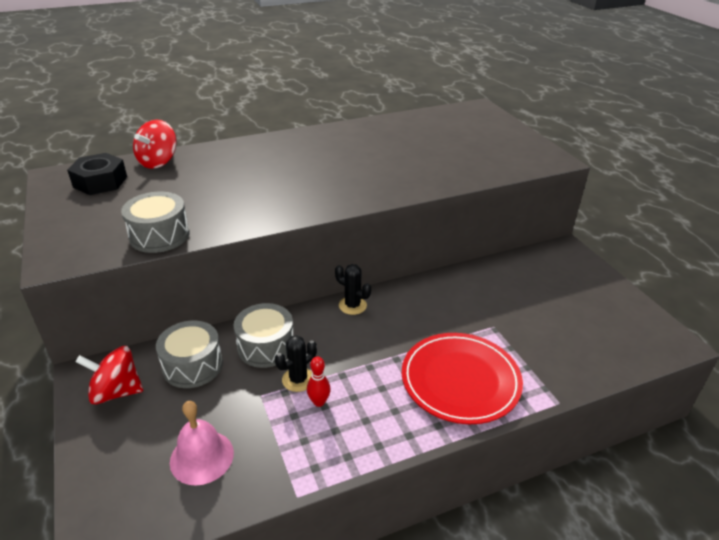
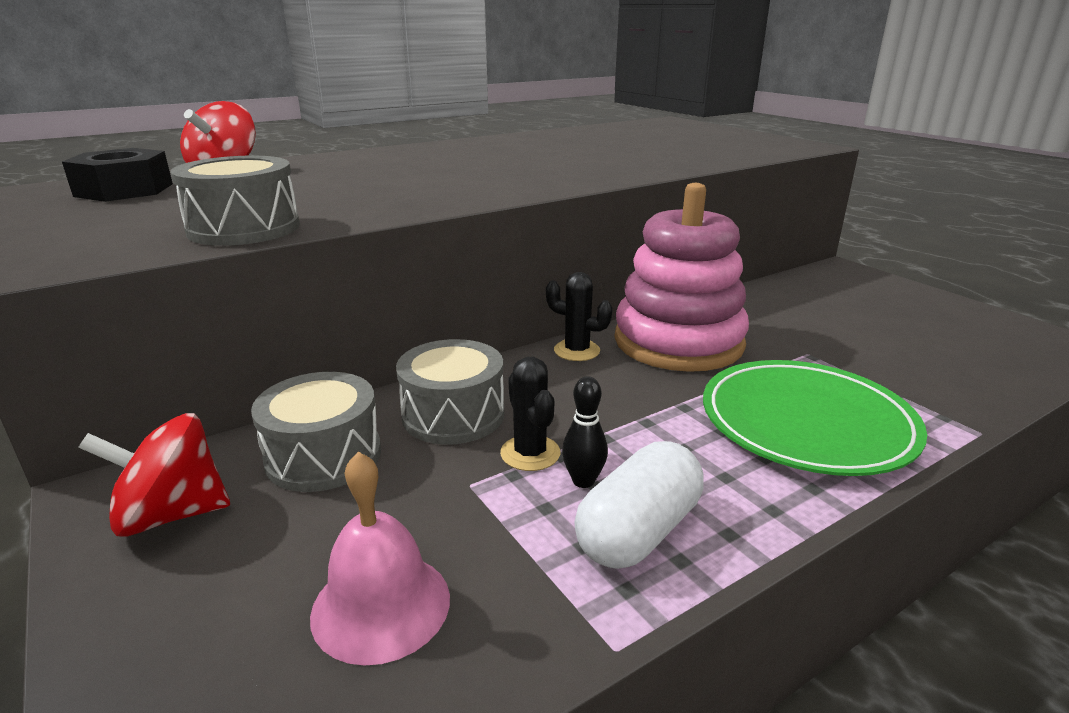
camera: 10 degrees left, 10 degrees down
black cactus [275,335,317,392] -> black cactus turned 60 degrees counterclockwise [500,357,560,471]
red bowling pin [307,356,331,407] -> black bowling pin [562,376,608,488]
red plate [402,333,523,424] -> green plate [703,360,927,476]
none -> white capsule [574,441,704,569]
none -> pink stacking toy [614,183,749,372]

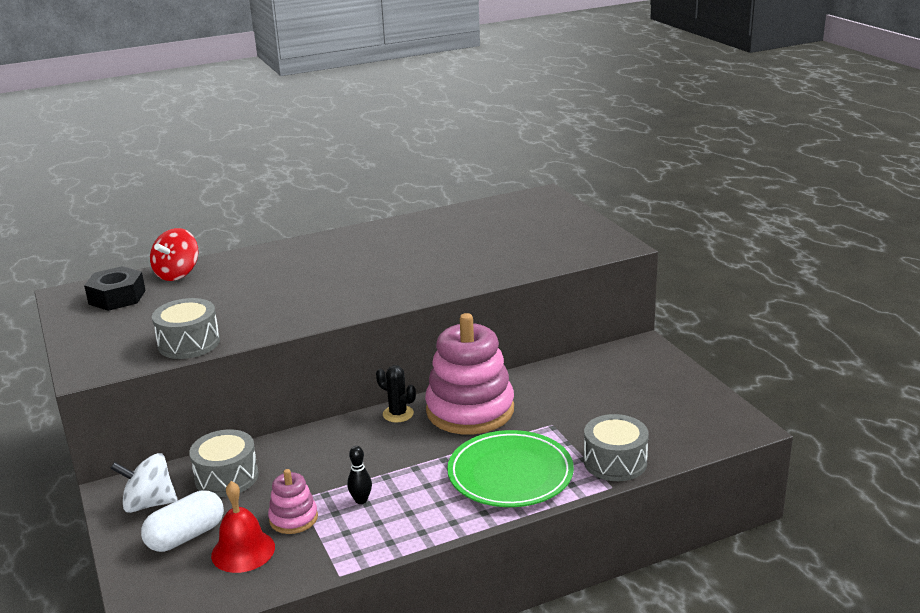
camera: 10 degrees right, 0 degrees up
red spinning top [78,413,230,537] -> white spinning top [110,453,178,513]
pink bell [310,452,450,666] -> red bell [211,481,275,573]
grey drum [396,339,504,445] -> grey drum moved to [584,414,649,481]
black cactus [500,357,560,471] -> none
white capsule [574,441,704,569] -> white capsule moved to [141,490,224,552]
none -> pink stacking toy [268,469,318,534]

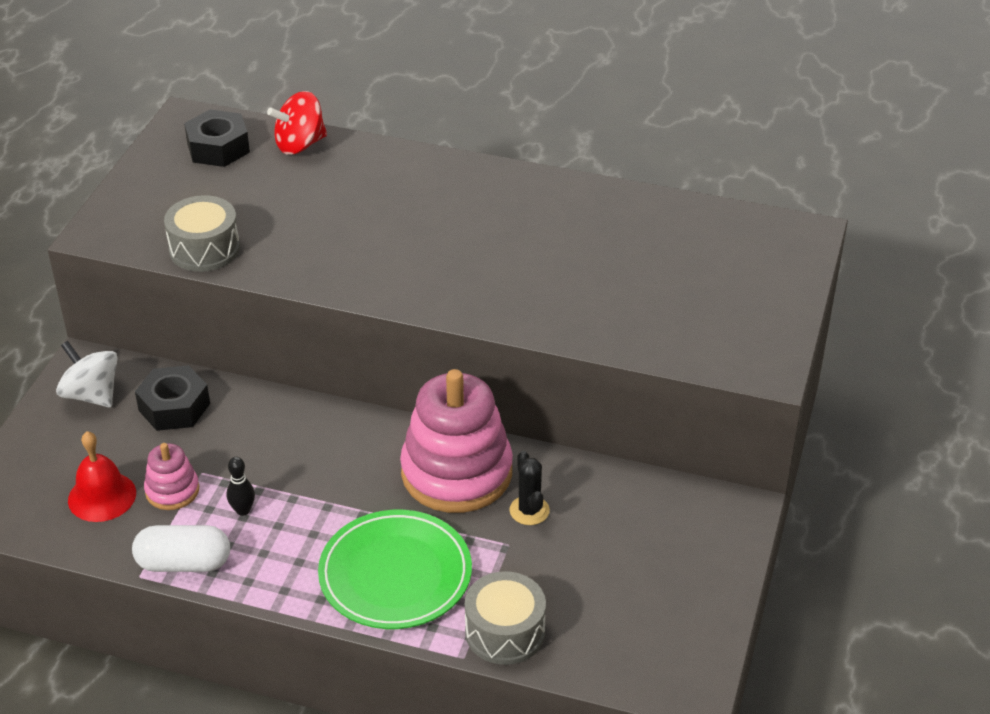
camera: 40 degrees right, 15 degrees up
white capsule [141,490,224,552] -> white capsule moved to [132,525,230,572]
grey drum [189,429,259,497] -> black nut [135,365,210,431]
black cactus [376,365,416,422] -> black cactus moved to [510,451,550,525]

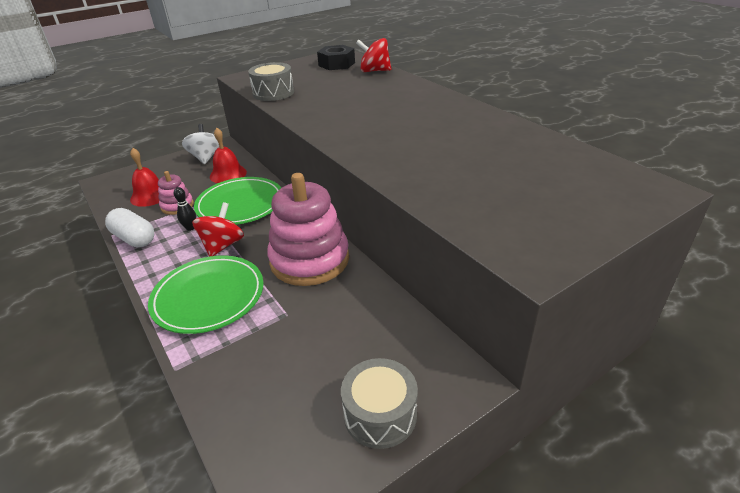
camera: 40 degrees right, 5 degrees down
black nut [135,365,210,431] -> red bell [210,128,247,183]
grey drum [465,571,546,665] -> grey drum moved to [341,358,418,449]
black cactus [510,451,550,525] -> none
none -> red spinning top [192,202,244,257]
none -> green plate [194,177,281,225]

